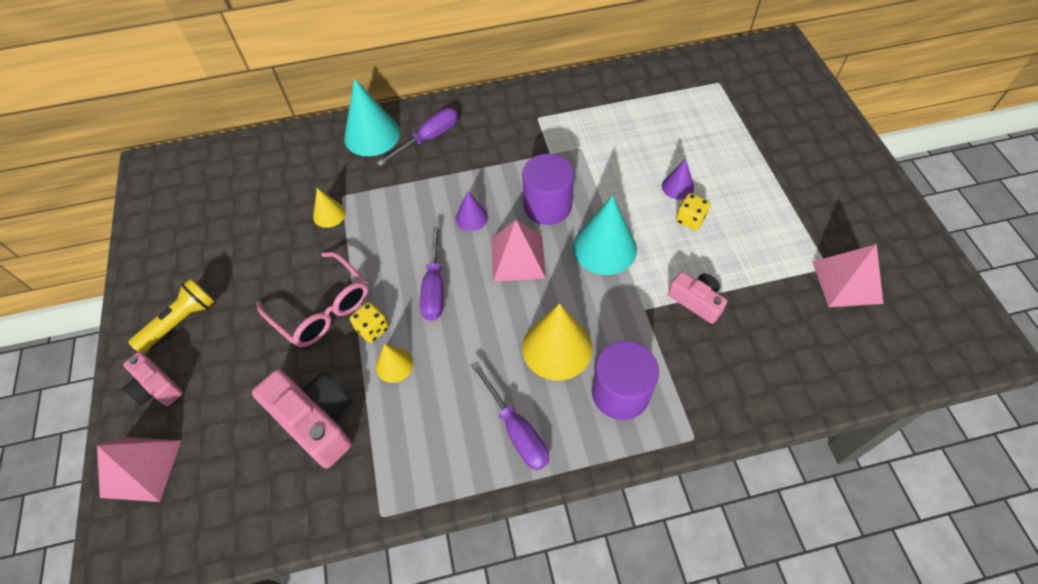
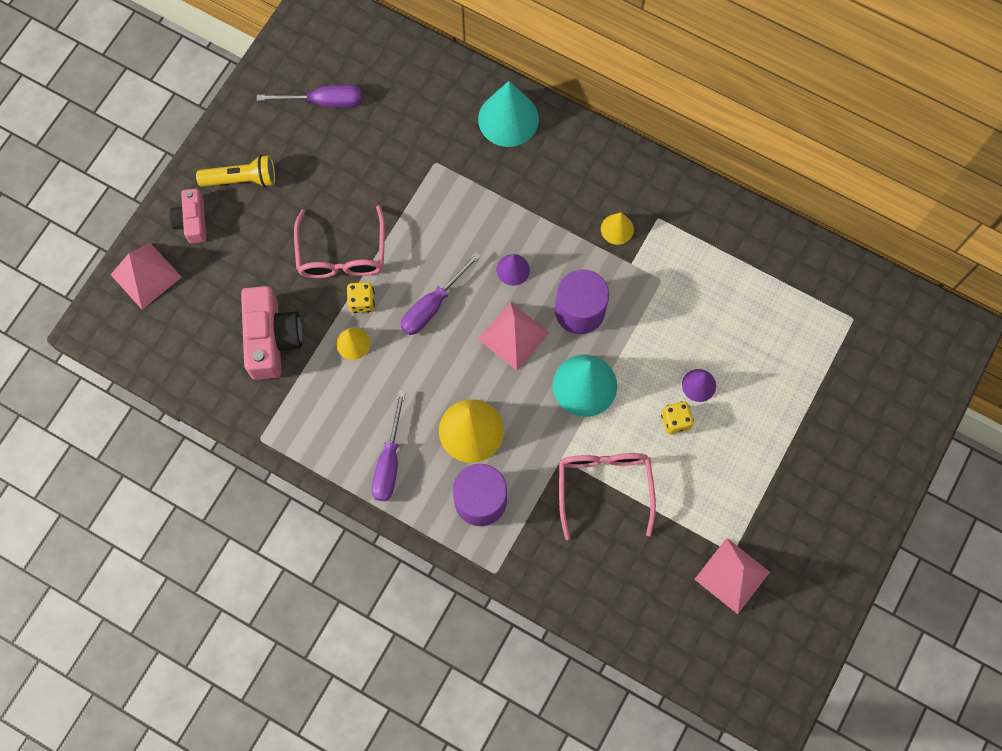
camera: 40 degrees right, 15 degrees up
yellow cone [313,188,346,228] -> yellow cone moved to [601,213,634,245]
purple screwdriver [377,108,458,167] -> purple screwdriver moved to [257,85,362,107]
pink camera [668,272,727,324] -> pink glasses [559,453,656,540]

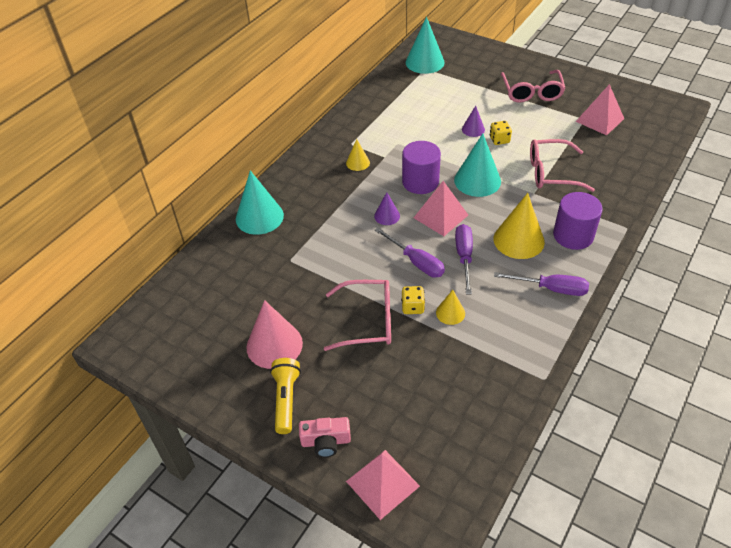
camera: 85 degrees left, 25 degrees down
pink camera [241,286,302,380] -> none
purple screwdriver [257,85,362,107] -> purple screwdriver moved to [455,224,473,294]
none -> pink cone [246,300,303,369]
none -> turquoise cone [406,17,445,74]
none -> pink glasses [501,70,565,103]

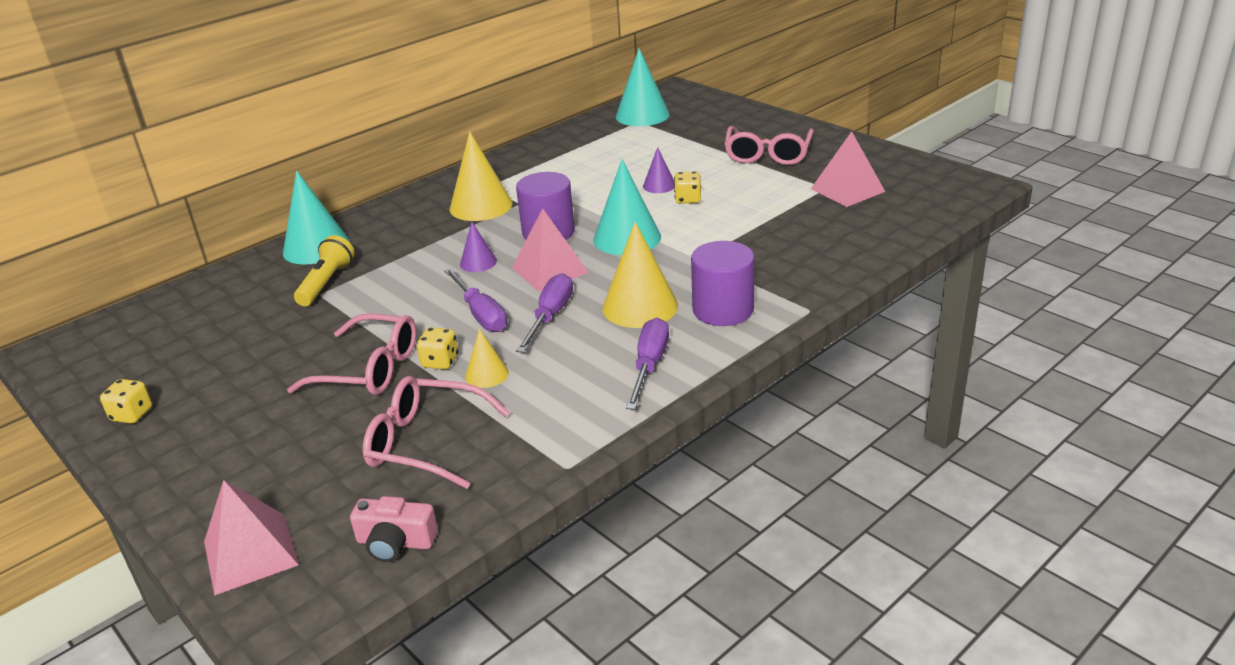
camera: 15 degrees right, 15 degrees down
pink cone [246,300,303,369] -> none
yellow flashlight [270,358,301,434] -> yellow flashlight moved to [294,235,355,306]
pink camera [299,417,351,457] -> pink camera moved to [350,496,438,562]
yellow cone [346,139,370,171] -> yellow cone [450,131,513,221], size x1.88
purple screwdriver [494,272,589,296] -> purple screwdriver turned 105 degrees counterclockwise [626,318,669,410]
pink glasses [530,139,595,192] -> pink glasses moved to [363,376,510,489]
none -> yellow dice [100,379,152,424]

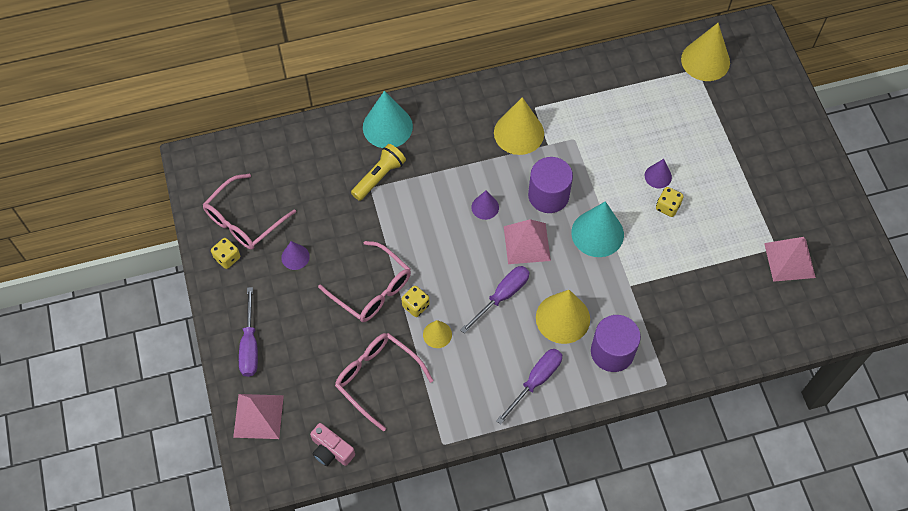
camera: 25 degrees right, 30 degrees up
purple screwdriver [444,268,507,332] -> purple screwdriver moved to [239,287,258,377]
turquoise cone [616,48,670,126] -> yellow cone [681,23,730,81]
pink glasses [724,126,814,165] -> pink glasses moved to [203,174,296,250]
none -> purple cone [281,241,310,270]

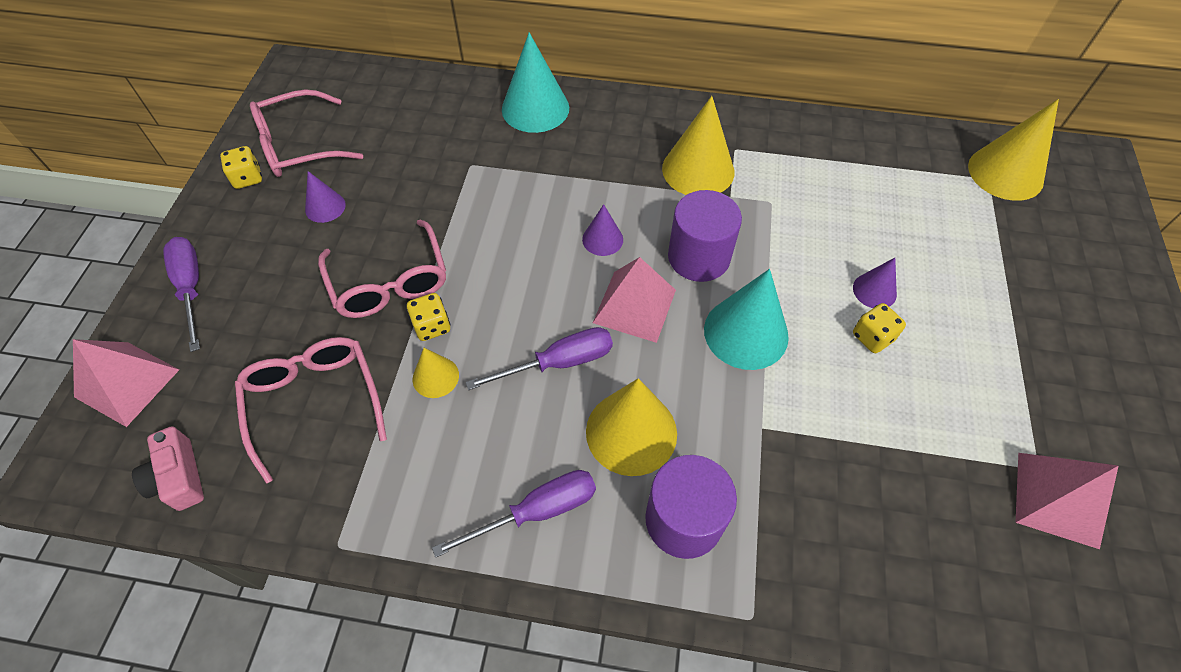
camera: 25 degrees right, 5 degrees down
purple screwdriver [239,287,258,377] -> purple screwdriver turned 135 degrees clockwise [163,237,200,352]
yellow flashlight [351,144,406,201] -> none

